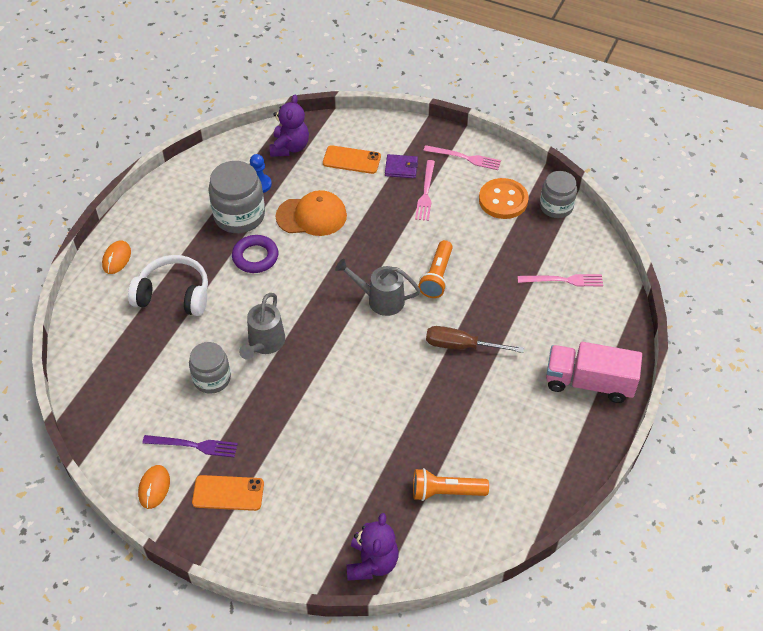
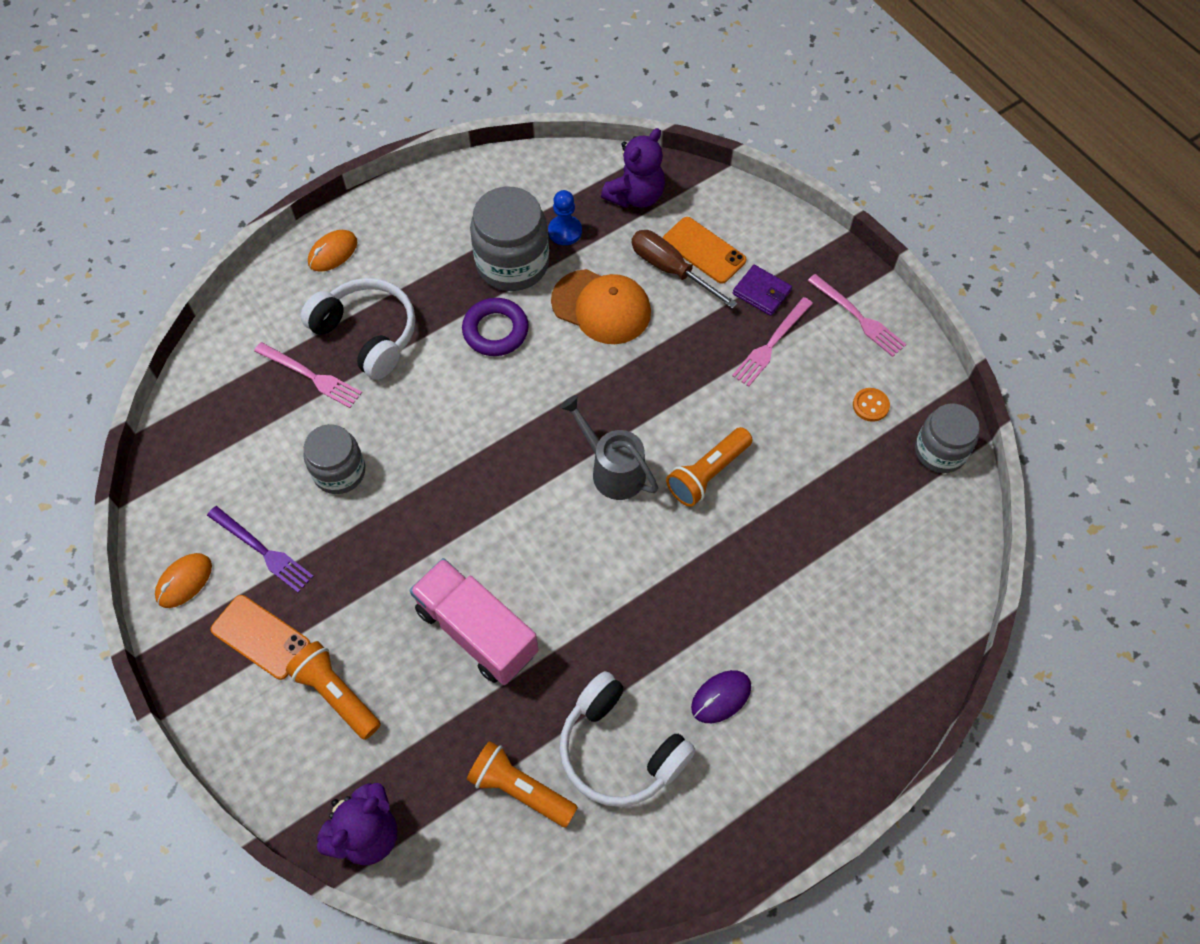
camera: 30 degrees right, 10 degrees up
grey watering can [239,293,285,360] -> none
brown screwdriver [426,326,524,353] -> brown screwdriver moved to [632,230,737,309]
orange button [479,178,529,219] -> orange button [853,388,890,422], size x0.48
pink fork [518,274,603,286] -> pink fork moved to [254,342,362,408]
pink truck [546,342,642,403] -> pink truck moved to [409,558,539,685]
none -> orange flashlight [286,641,381,740]
none -> white headphones [559,671,695,807]
none -> purple mouse [691,670,751,723]

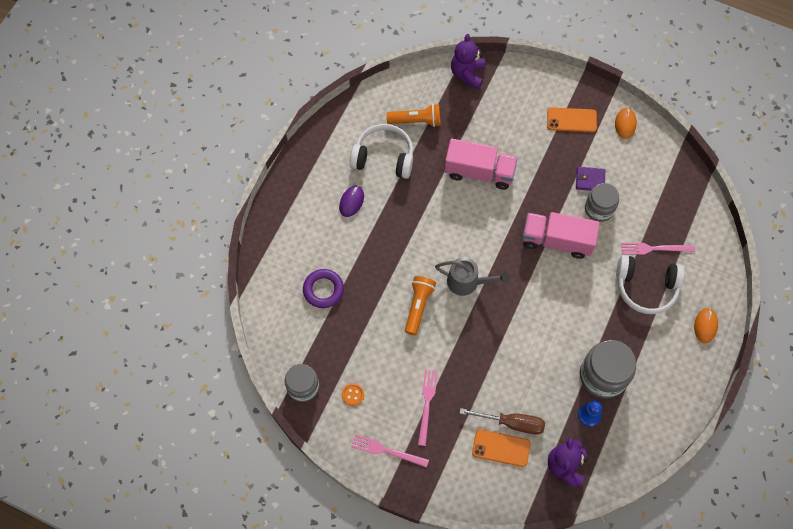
camera: 150 degrees right, 5 degrees up
purple fork [207,506,314,593] -> none
orange flashlight [286,641,381,740] -> none
purple ring [462,298,529,356] -> purple ring moved to [303,269,344,308]
orange cap [551,269,651,344] -> none
purple wallet [733,265,792,316] -> purple wallet moved to [576,167,605,191]
none -> pink truck [522,212,600,259]

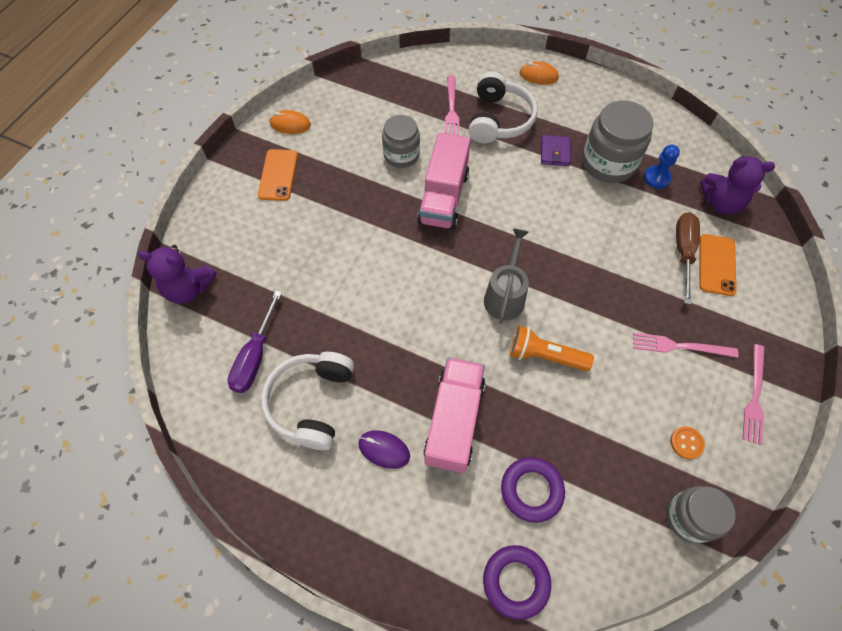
camera: 90 degrees left, 5 degrees down
orange flashlight [387,104,440,127] -> purple screwdriver [228,290,282,393]
pink truck [444,139,518,190] -> pink truck moved to [423,357,485,473]
purple wallet [576,167,605,191] -> purple wallet moved to [541,135,571,166]
none -> purple ring [483,545,551,620]

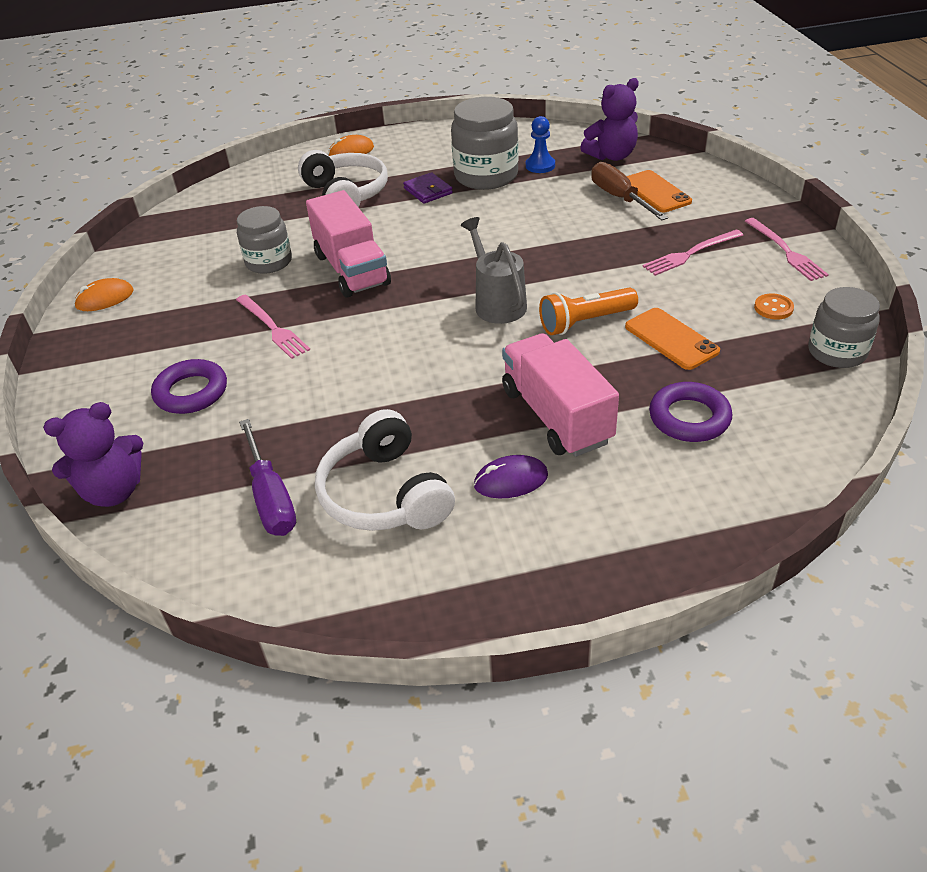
camera: 35 degrees left, 20 degrees down
orange phone [258,149,298,201] -> orange phone moved to [625,308,720,370]
pink fork [445,75,460,136] -> pink fork moved to [236,295,310,359]
purple ring [483,545,551,620] -> purple ring moved to [151,359,227,414]

